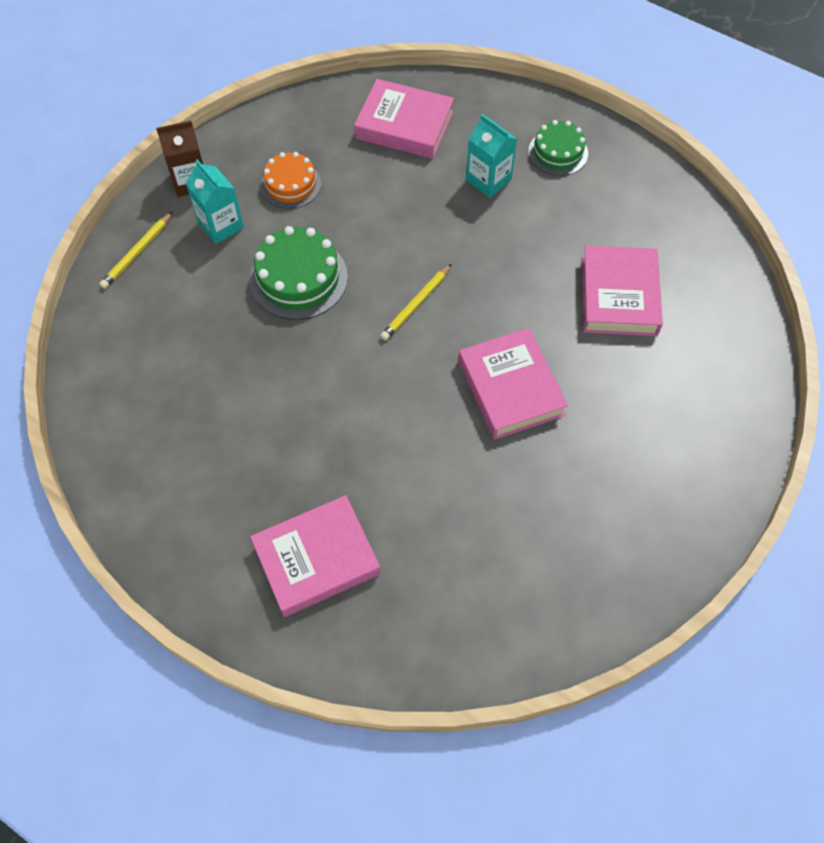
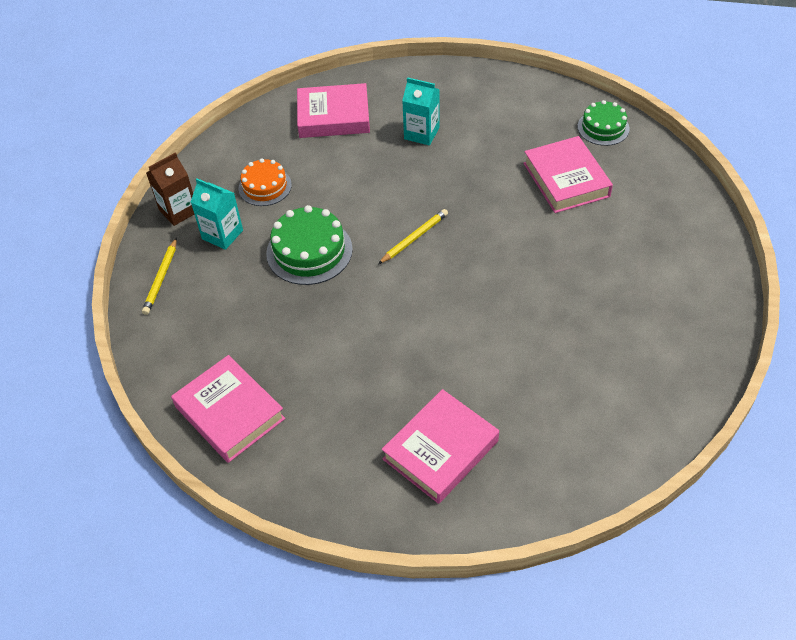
camera: 20 degrees left, 10 degrees down
yellow pencil [380,264,452,341] -> yellow pencil turned 150 degrees counterclockwise [378,209,448,264]
pink book [458,328,568,440] -> pink book moved to [171,355,285,463]
green cake [528,120,588,176] -> green cake moved to [578,100,630,146]

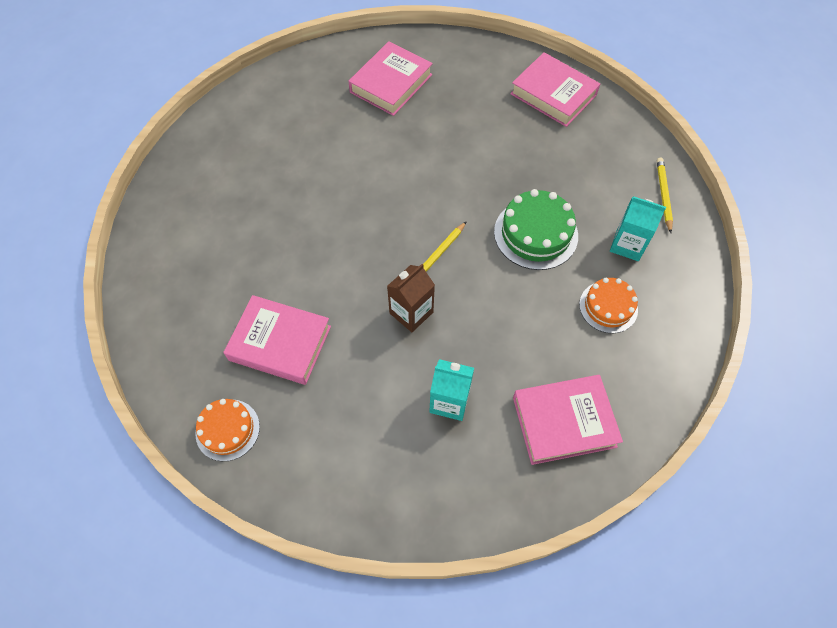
camera: 170 degrees right, 10 degrees up
brown carton [146,153,194,226] -> brown carton moved to [387,264,435,332]
pink book [523,136,613,213] -> pink book turned 45 degrees counterclockwise [223,295,331,385]
green cake [578,100,630,146] -> orange cake [195,399,260,461]

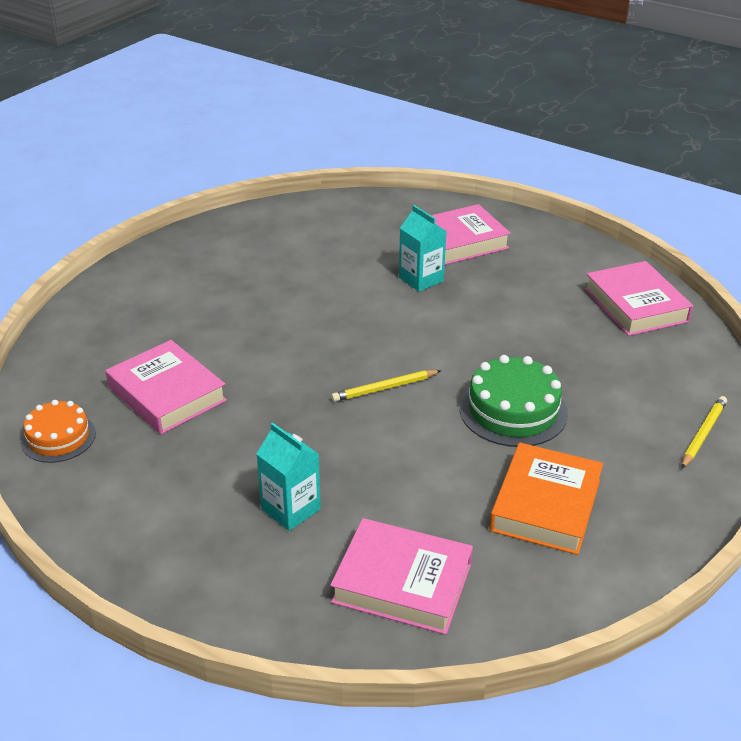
camera: 30 degrees right, 25 degrees down
brown carton [387,264,435,332] -> none
orange cake [579,278,638,333] -> orange book [489,443,603,555]
turquoise carton [610,197,666,261] -> turquoise carton moved to [399,205,447,292]

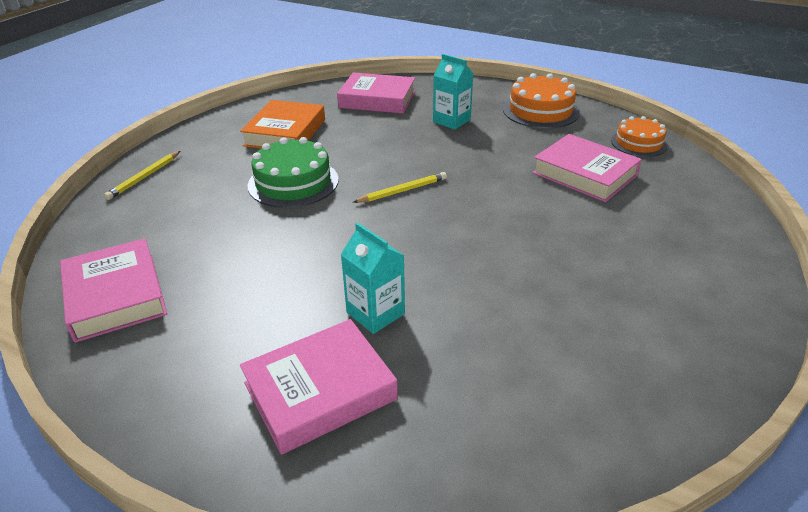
camera: 175 degrees right, 0 degrees up
none -> orange cake [503,73,580,128]

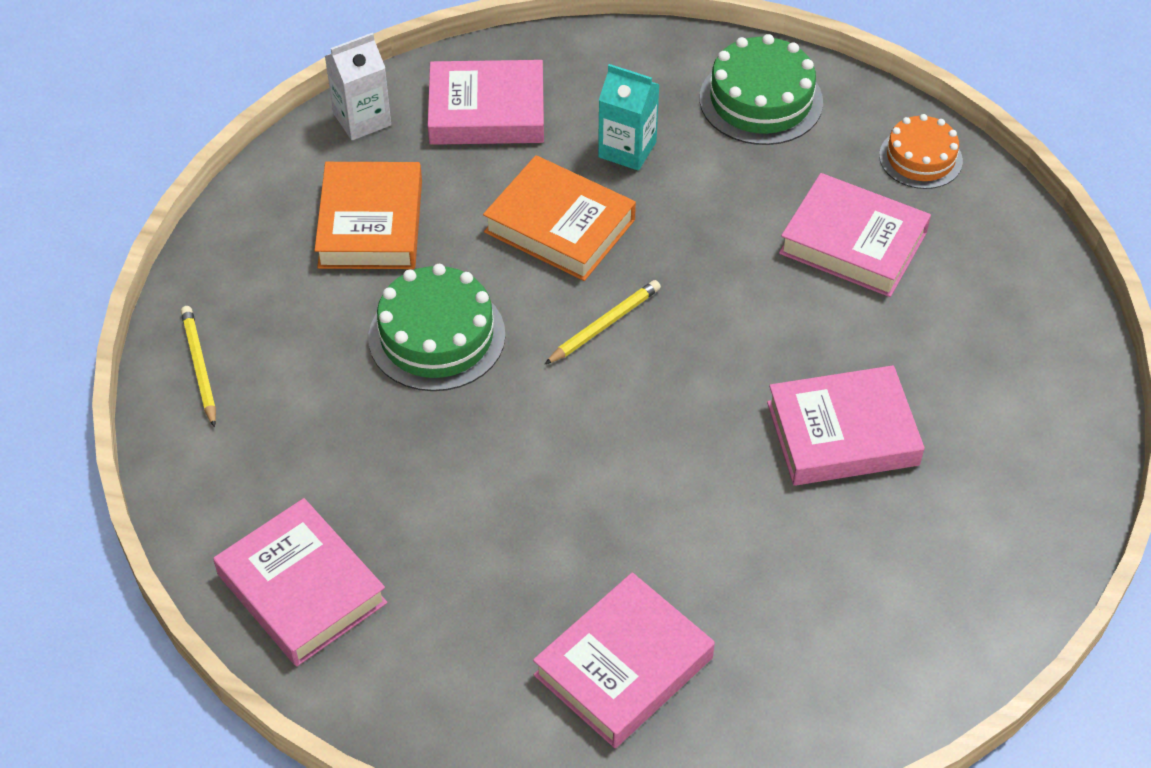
camera: 15 degrees left, 15 degrees up
yellow pencil [104,151,180,200] -> yellow pencil turned 150 degrees clockwise [181,306,216,428]
turquoise carton [341,223,405,334] -> none
orange cake [503,73,580,128] -> green cake [700,34,823,145]
none -> white carton [325,33,391,140]
none -> orange book [483,155,636,281]
none -> pink book [767,365,925,486]

